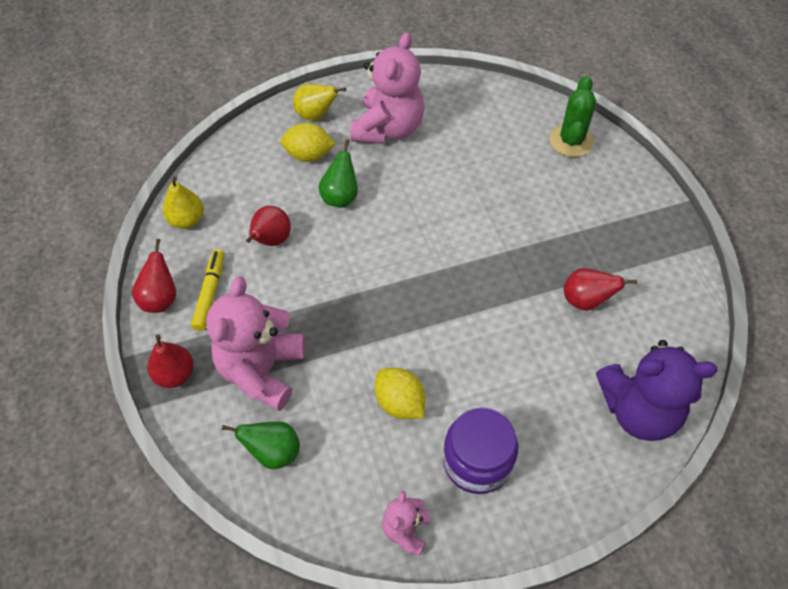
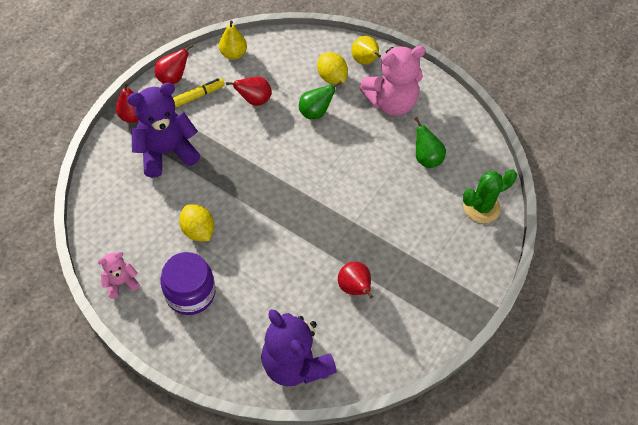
camera: 50 degrees right, 0 degrees up
pink teddy bear [206,276,305,411] -> purple teddy bear [127,83,200,178]
green pear [222,421,300,469] -> green pear moved to [415,117,446,168]
yellow lemon [375,368,425,419] -> yellow lemon turned 45 degrees counterclockwise [179,204,214,241]

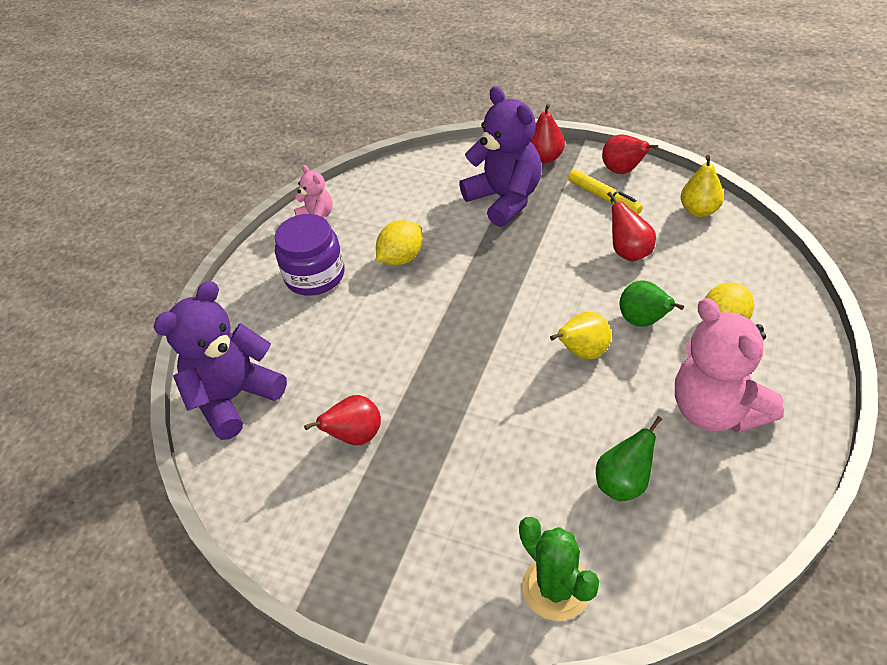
camera: 85 degrees right, 10 degrees down
yellow pear [351,36,381,65] -> yellow pear moved to [550,312,611,359]

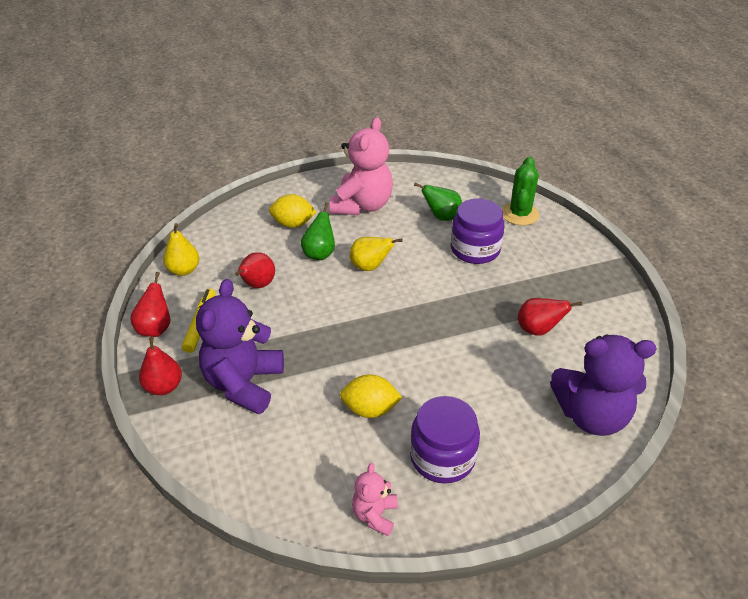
camera: 135 degrees left, 5 degrees down
none -> purple jar [451,198,505,264]

